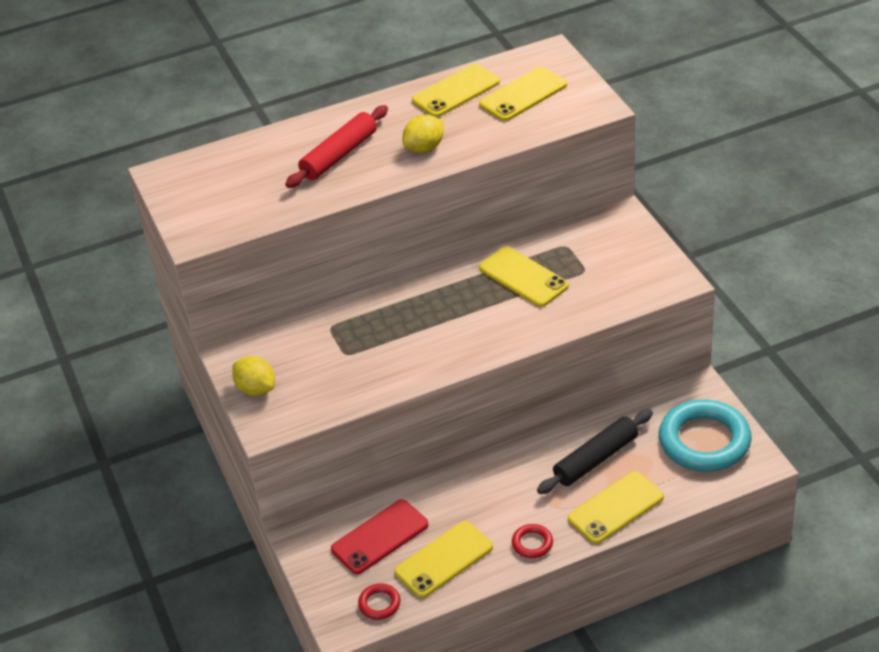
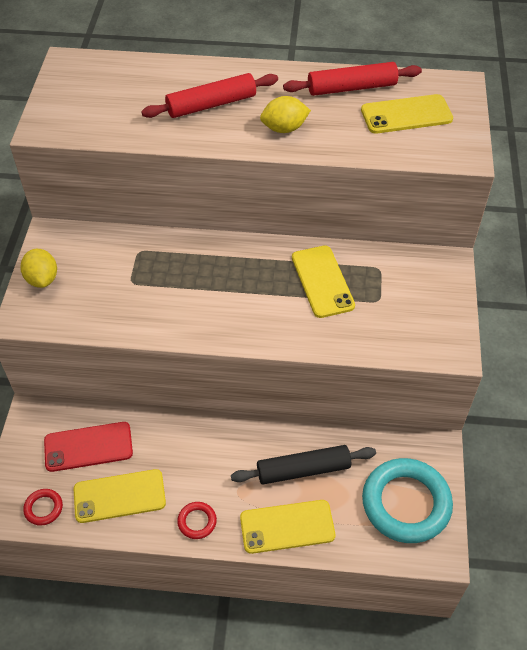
camera: 25 degrees right, 10 degrees up
yellow phone [412,64,500,117] -> red rolling pin [283,62,422,96]

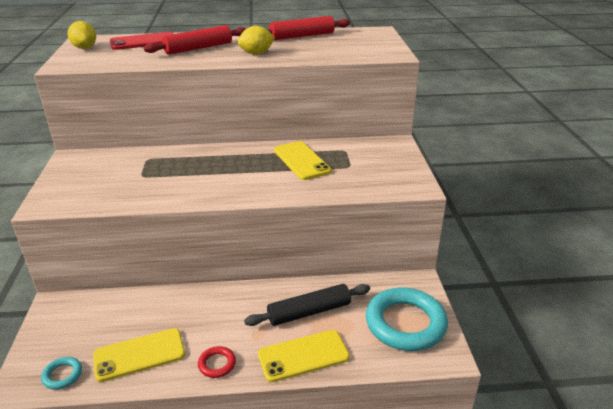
camera: 10 degrees left, 20 degrees down
yellow lemon [20,249,57,288] -> yellow lemon moved to [68,21,96,49]
red ring [23,489,63,526] -> turquoise ring [41,357,82,390]
red phone [44,422,133,472] -> red phone moved to [110,32,173,50]
yellow phone [361,94,453,134] -> none

